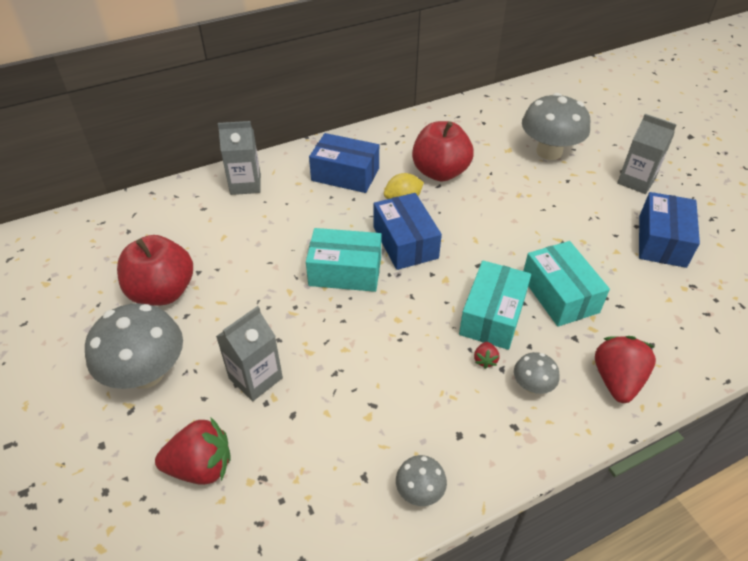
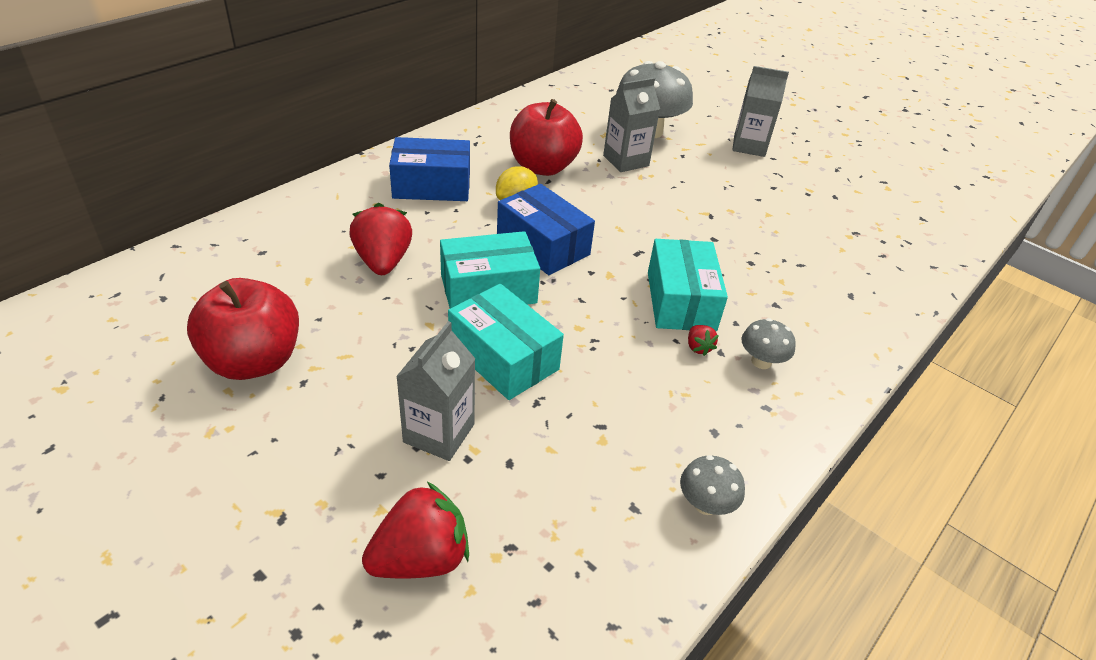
camera: 25 degrees left, 5 degrees down
grey mushroom [85,303,183,389] -> none
grey carton [218,121,261,195] -> grey carton moved to [603,78,660,172]
turquoise box [523,241,610,326] -> turquoise box moved to [448,284,564,400]
red strawberry [595,336,656,403] -> red strawberry moved to [350,203,412,275]
blue box [639,192,700,268] -> none

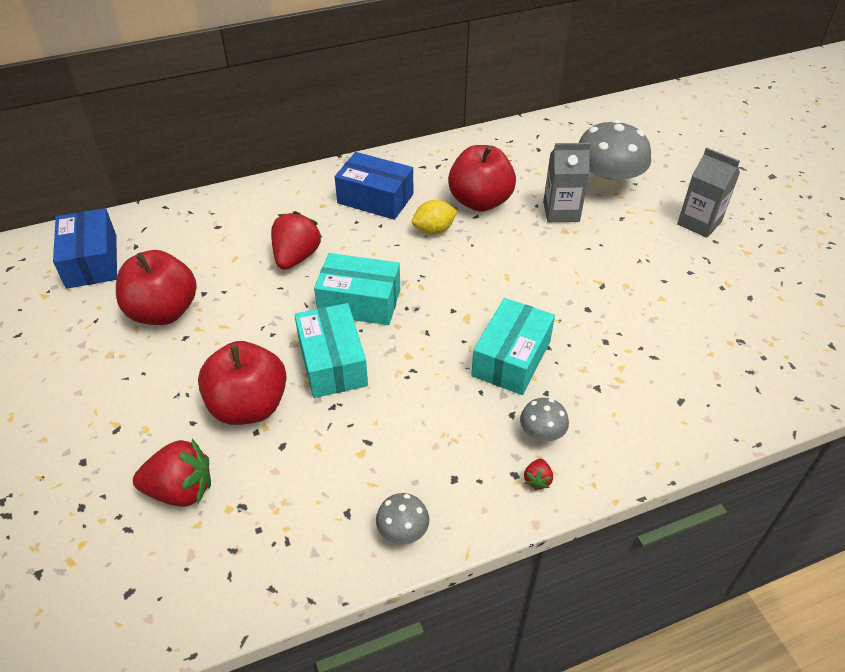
camera: 30 degrees right, 5 degrees up
grey carton [396,321,475,461] -> red apple [198,341,287,425]
blue box [497,184,595,275] -> blue box moved to [53,208,117,289]
red strawberry [688,325,719,356] -> red strawberry moved to [524,458,553,490]

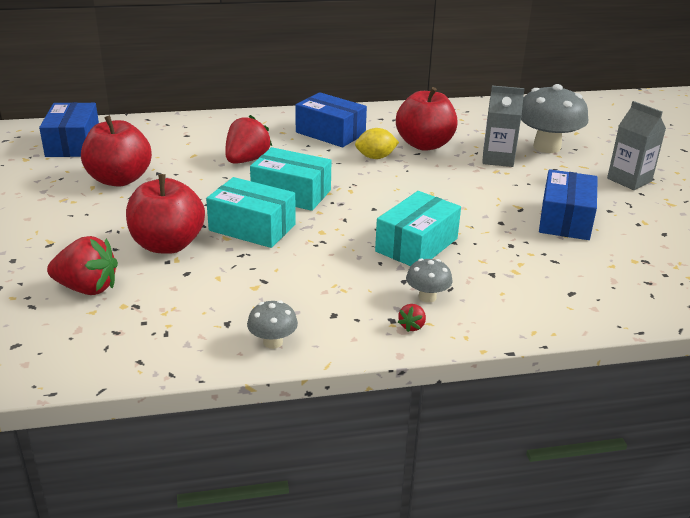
camera: 10 degrees right, 15 degrees down
turquoise box [295,303,368,398] -> turquoise box turned 60 degrees counterclockwise [206,177,296,248]
none -> blue box [539,169,598,240]

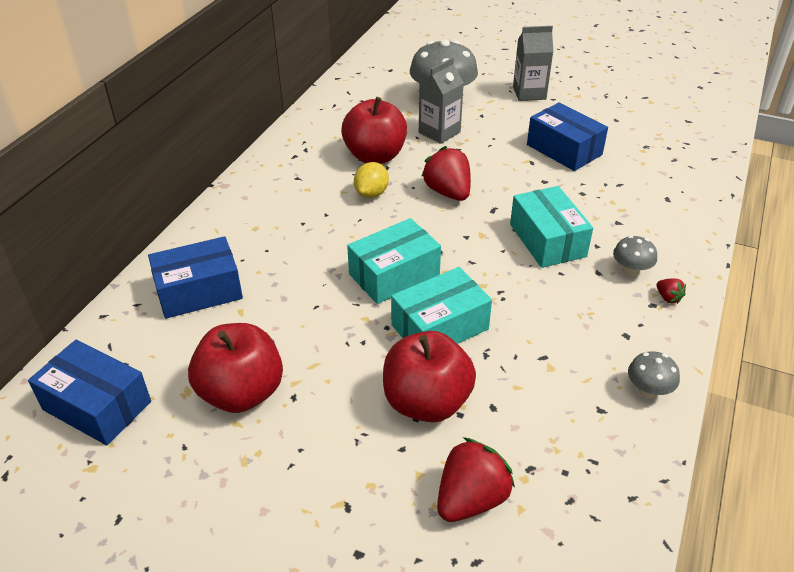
camera: 55 degrees left, 10 degrees up
red strawberry [225,115,272,164] -> red strawberry moved to [421,146,471,201]
blue box [295,92,367,147] -> blue box moved to [148,236,243,319]

